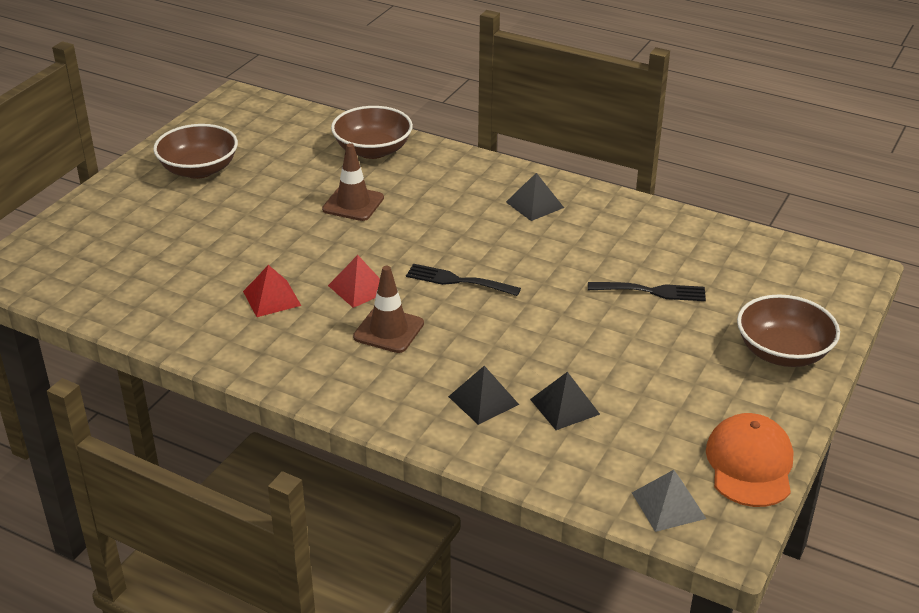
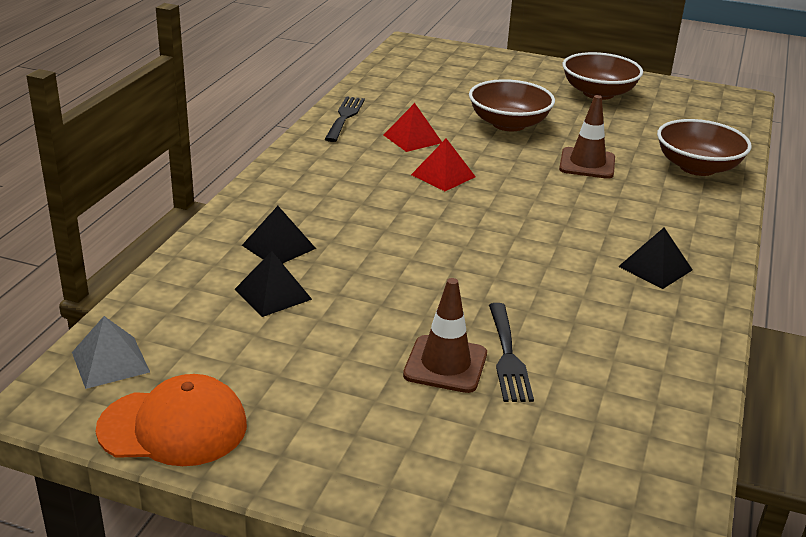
camera: 80 degrees right, 5 degrees down
brown traffic cone [353,266,424,353] -> brown traffic cone moved to [403,278,487,393]
black fork [406,264,521,296] -> black fork moved to [325,96,365,142]
brown bowl [737,294,840,367] -> brown bowl moved to [469,79,555,131]

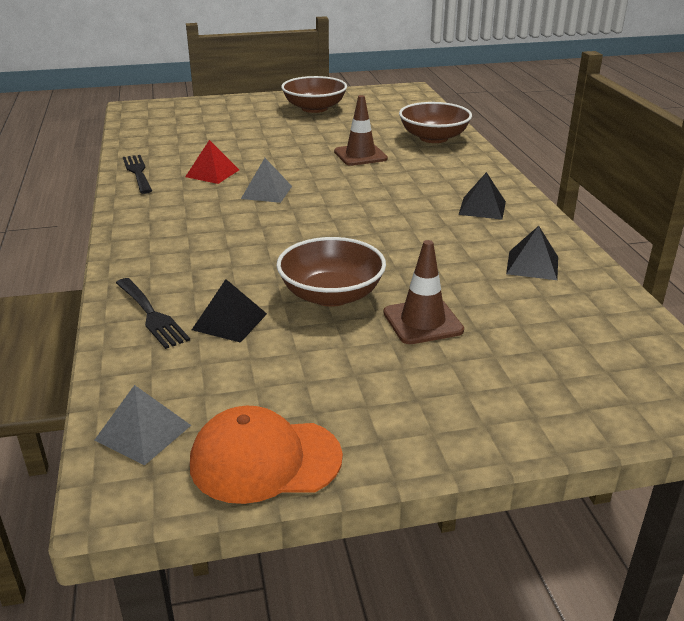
camera: 30 degrees left, 0 degrees up
orange cap [96,374,247,466] -> orange cap turned 150 degrees counterclockwise [190,406,343,504]
black pyramid [242,206,316,264] -> black pyramid moved to [506,226,558,280]
red pyramid [411,138,476,191] -> grey pyramid [241,158,292,203]
brown bowl [469,79,555,131] -> brown bowl moved to [276,237,386,307]
black fork [489,303,534,402] -> black fork moved to [116,278,190,349]

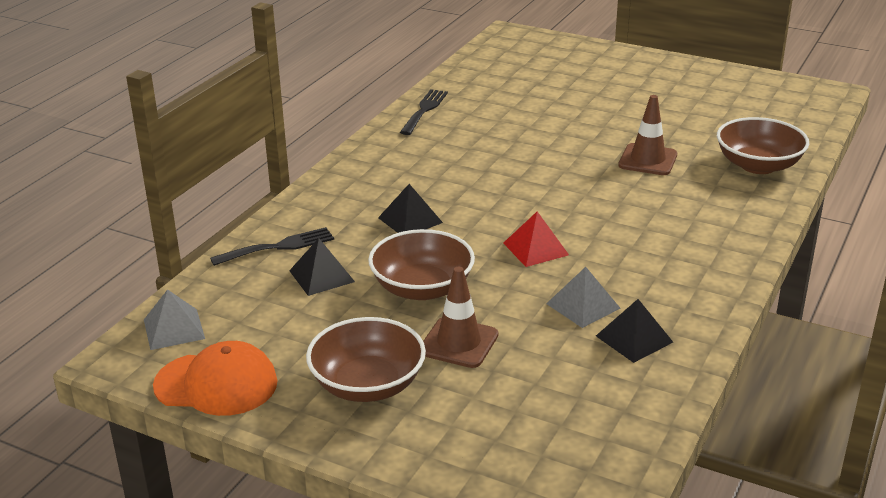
camera: 40 degrees right, 0 degrees up
black fork [116,278,190,349] -> black fork turned 120 degrees counterclockwise [210,227,334,266]
red pyramid [185,140,239,184] -> red pyramid moved to [503,211,569,267]
orange cap [190,406,343,504] -> orange cap turned 150 degrees clockwise [153,341,278,416]
grey pyramid [241,158,292,203] -> grey pyramid moved to [546,267,620,328]
brown bowl [281,76,347,113] -> brown bowl moved to [306,317,426,402]
black pyramid [458,172,506,220] -> black pyramid moved to [378,184,443,233]

